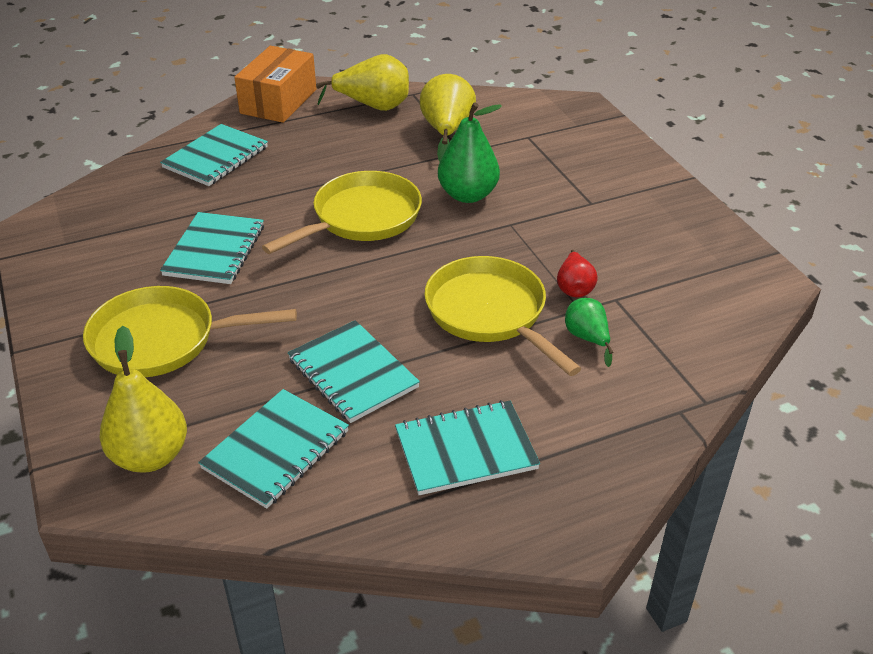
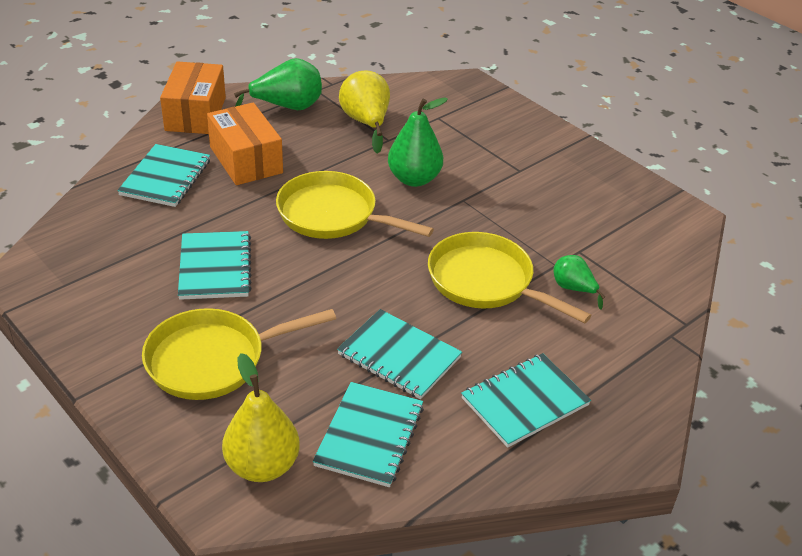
camera: 20 degrees left, 0 degrees up
yellow pan [262,171,422,254] -> yellow pan turned 90 degrees counterclockwise [276,171,434,239]
yellow pear [316,54,409,111] -> green pear [234,58,322,110]
red pear [557,250,598,297] -> none
none -> orange box [207,103,283,185]

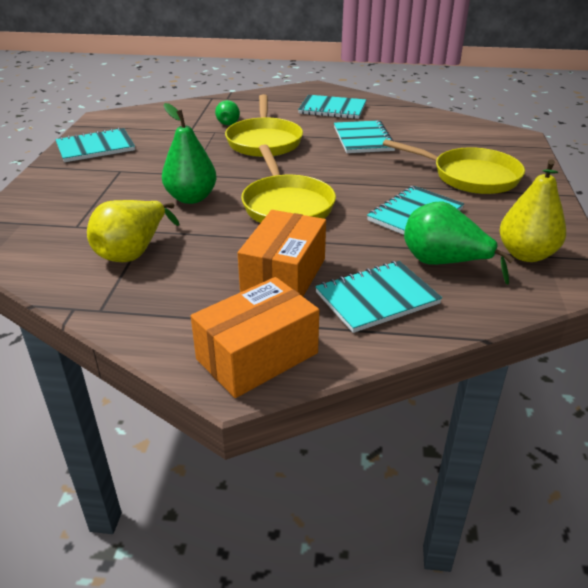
camera: 130 degrees left, 5 degrees down
yellow pear [222,353,300,482] -> yellow pear moved to [500,159,566,262]
green pear [234,58,322,110] -> green pear moved to [404,201,515,285]
turquoise notebook [313,382,424,487] -> turquoise notebook moved to [55,127,135,162]

